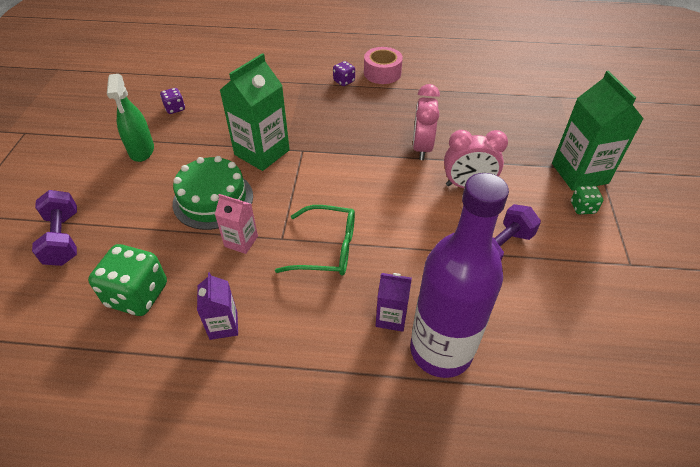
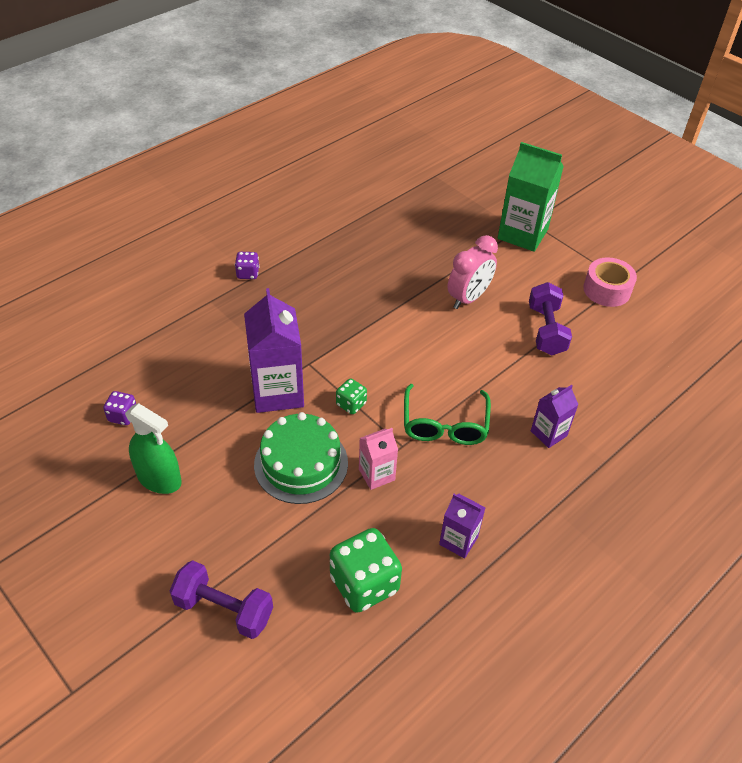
camera: 50 degrees left, 0 degrees up
green carton [220,53,290,171] -> purple carton [244,288,304,413]
green glasses [275,205,355,276] -> green glasses turned 135 degrees clockwise [404,384,491,445]
pink tape [364,47,403,84] -> pink tape moved to [583,257,637,307]
purple bottle [410,173,509,378] -> none
pink clock [413,84,440,160] -> none
green dice [571,185,603,214] -> green dice moved to [336,379,367,414]

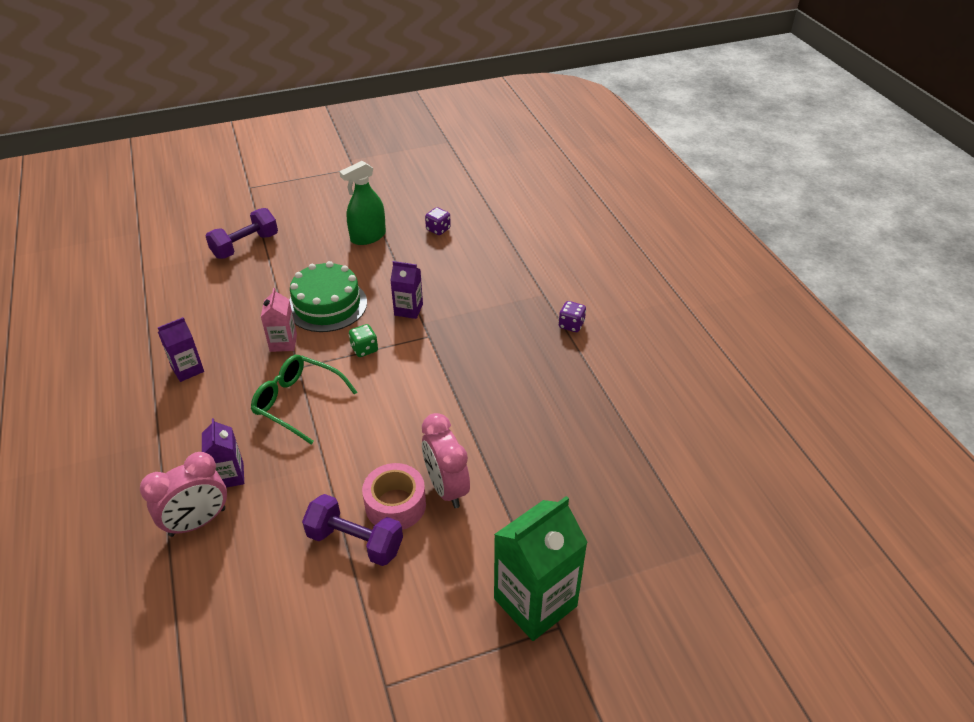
camera: 115 degrees right, 5 degrees down
purple carton [244,288,304,413] -> purple carton [390,261,423,319], size x0.54
green dice [330,528,402,613] -> none
pink tape [583,257,637,307] -> pink tape moved to [362,463,426,530]
none -> pink clock [140,452,227,537]

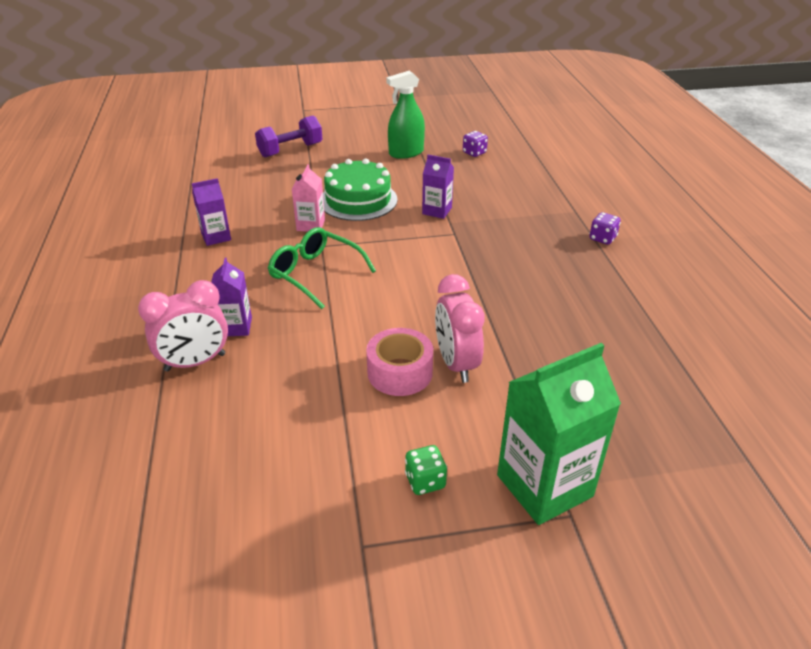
camera: 10 degrees right, 5 degrees down
purple dumbbell [302,494,403,566] -> none
green dice [349,324,378,357] -> green dice moved to [405,445,447,495]

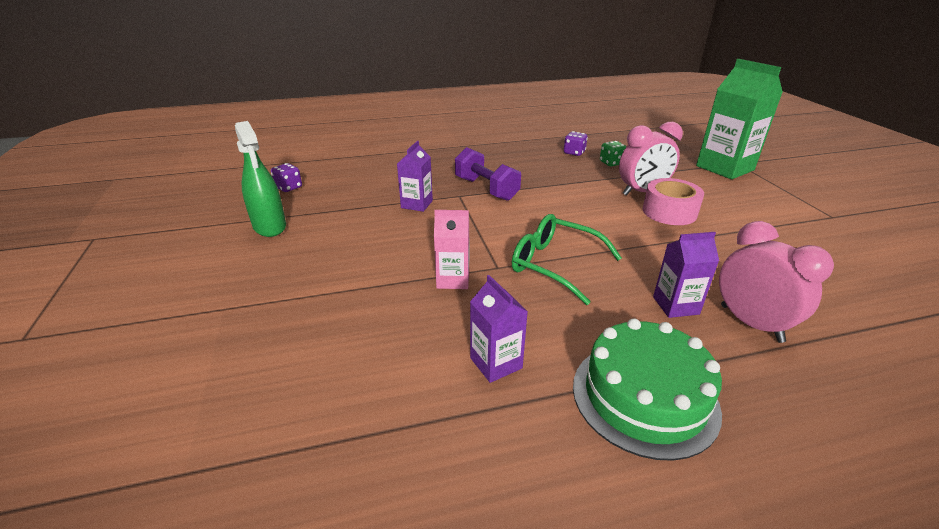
camera: 95 degrees left, 5 degrees down
purple dumbbell [255,116,322,157] -> purple dumbbell moved to [455,147,521,201]
green glasses [268,227,376,309] -> green glasses turned 90 degrees clockwise [512,214,622,305]
green cake [323,158,397,221] -> green cake moved to [573,318,722,461]
green dice [405,445,447,495] -> green dice moved to [600,141,627,166]
purple dice [589,212,621,245] -> purple dice moved to [564,131,588,156]

